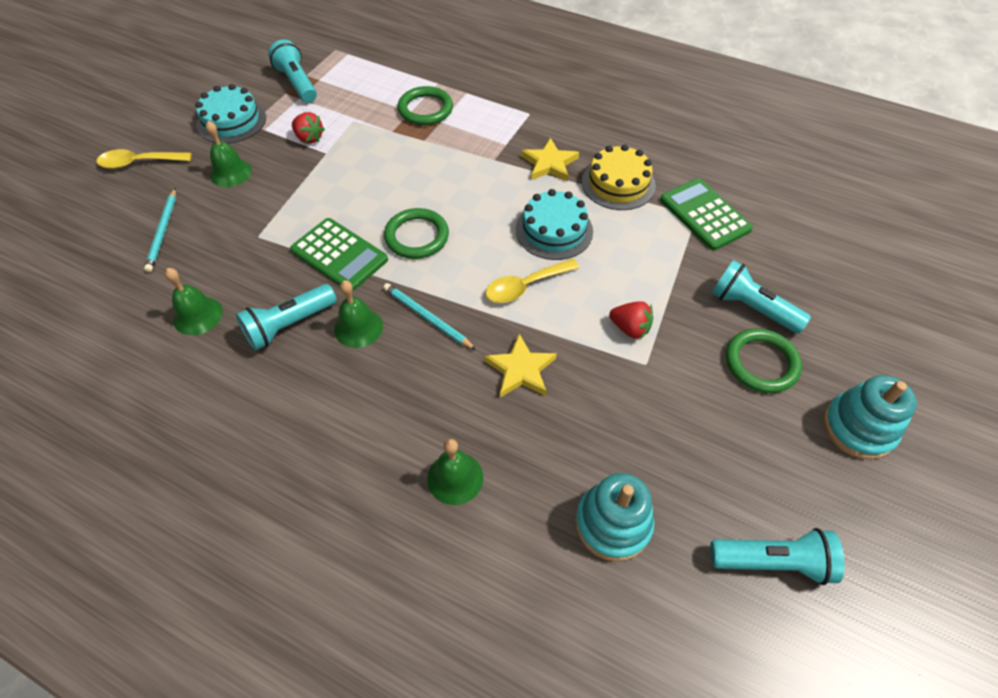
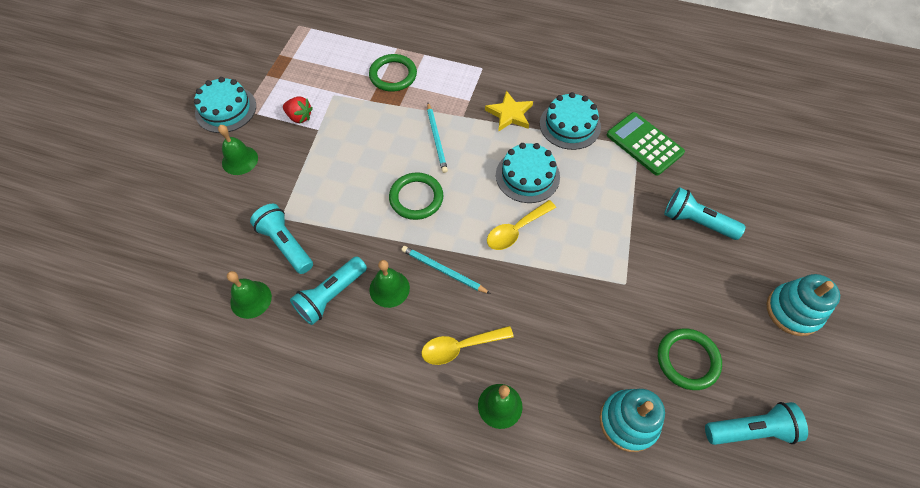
camera: 10 degrees left, 5 degrees up
yellow spoon [97,149,192,169] -> yellow spoon moved to [421,326,514,365]
turquoise pencil [144,188,176,272] -> turquoise pencil moved to [427,103,448,173]
turquoise flashlight [268,40,317,103] -> turquoise flashlight moved to [250,204,313,274]
green calculator [290,218,388,292] -> none
yellow star [484,334,557,397] -> none
yellow cake [582,144,656,210] -> turquoise cake [540,92,601,150]
red strawberry [609,301,653,339] -> none
green ring [726,329,802,393] -> green ring moved to [658,329,722,390]

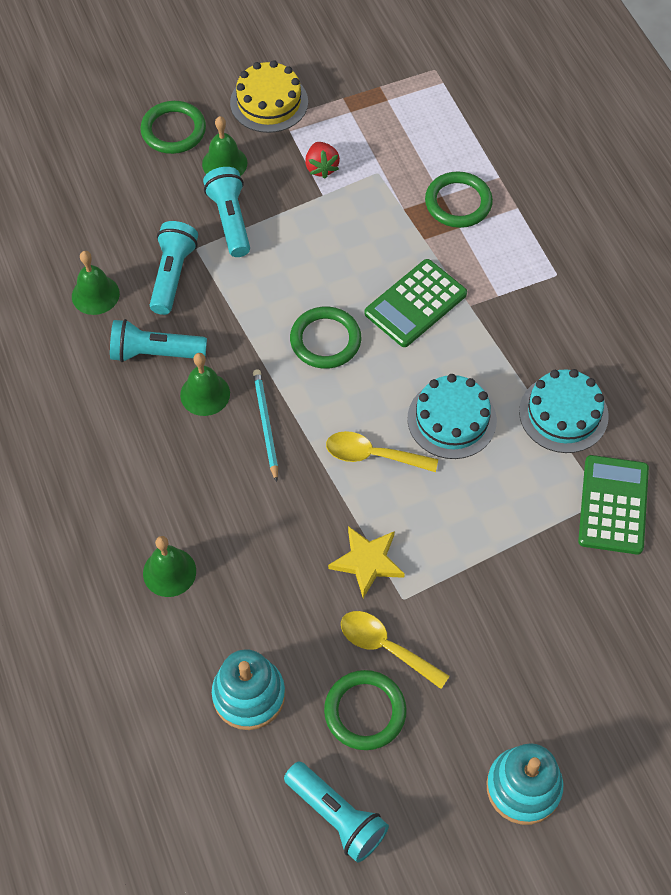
camera: 50 degrees right, 0 degrees up
turquoise cake [194,77,256,133] -> yellow cake [230,60,308,133]
yellow spoon [421,326,514,365] -> yellow spoon moved to [341,611,450,689]
turquoise pencil [427,103,448,173] -> green calculator [364,259,467,347]
yellow star [485,91,533,132] -> yellow star moved to [328,526,405,598]
turquoise flashlight [664,187,746,240] -> turquoise flashlight moved to [203,167,250,257]
none -> green ring [140,101,206,154]

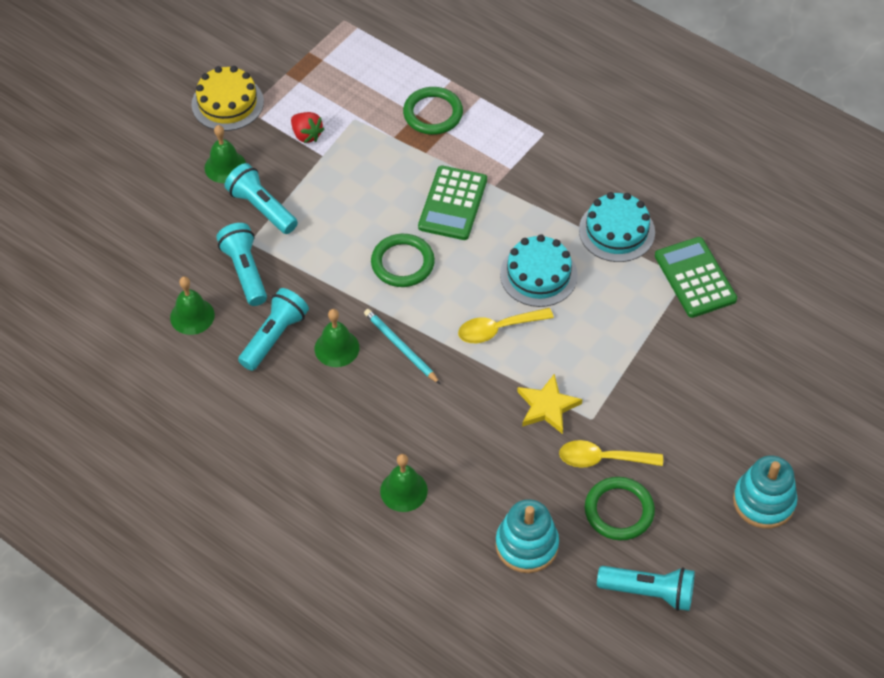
camera: 30 degrees left, 5 degrees down
turquoise flashlight [110,319,207,362] -> turquoise flashlight turned 150 degrees clockwise [238,288,309,371]
green ring [140,101,206,154] -> none

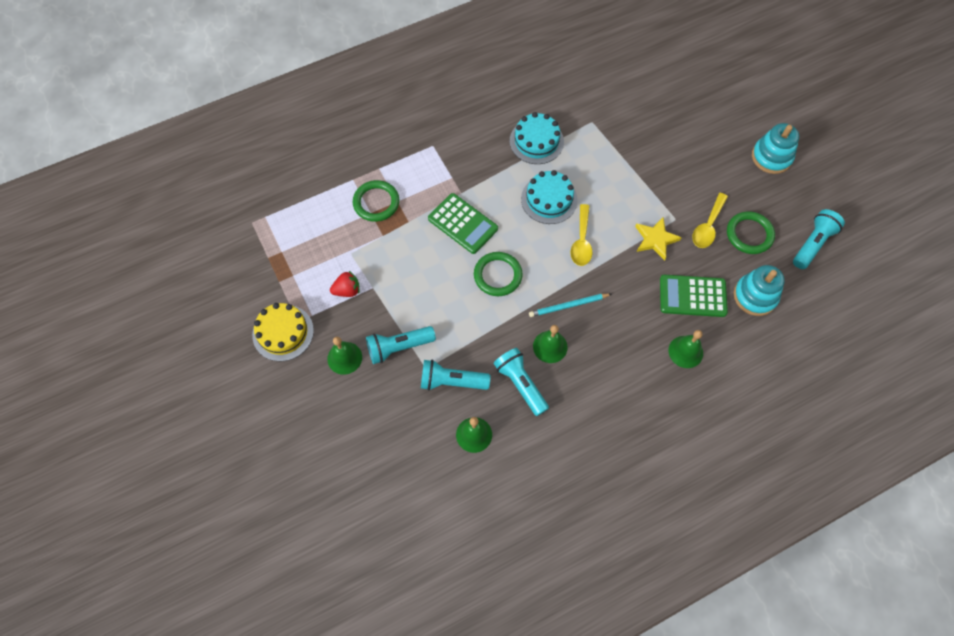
camera: 65 degrees left, 10 degrees up
green calculator [655,237,737,318] -> green calculator moved to [660,275,728,317]

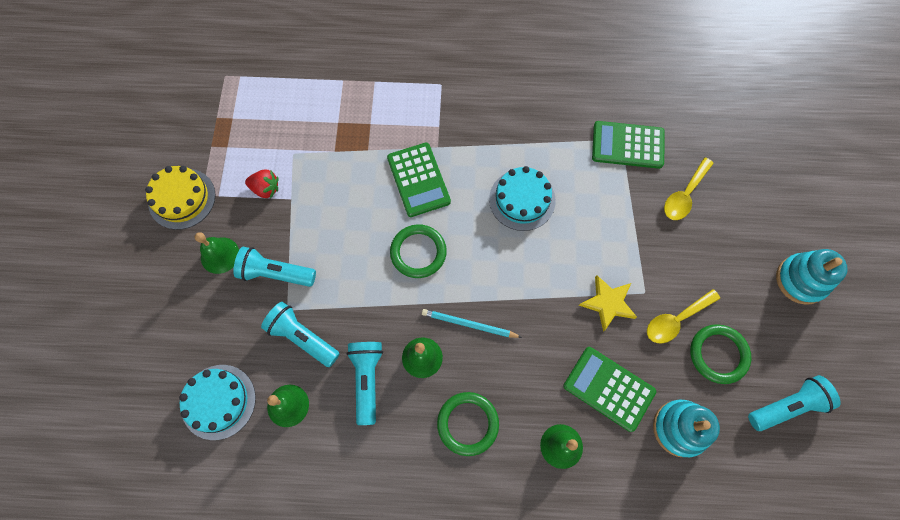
camera: 30 degrees right, 5 degrees up
green ring [353,180,399,222] -> green ring moved to [437,392,499,456]
turquoise cake [510,112,564,164] -> turquoise cake moved to [179,365,256,440]
yellow spoon [570,204,592,266] -> yellow spoon moved to [664,157,714,220]
none -> green calculator [592,121,665,169]

